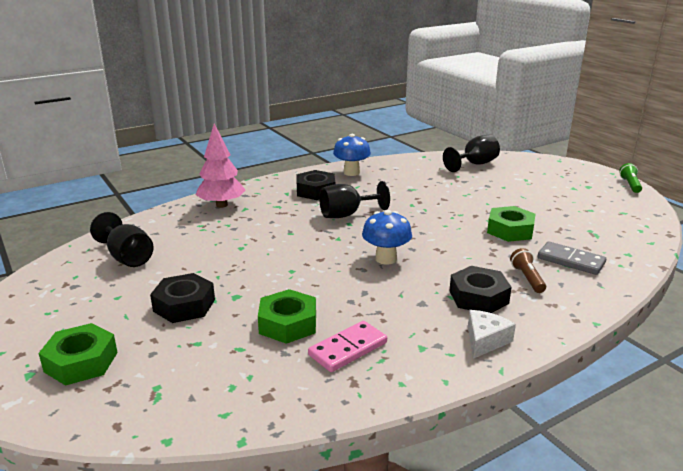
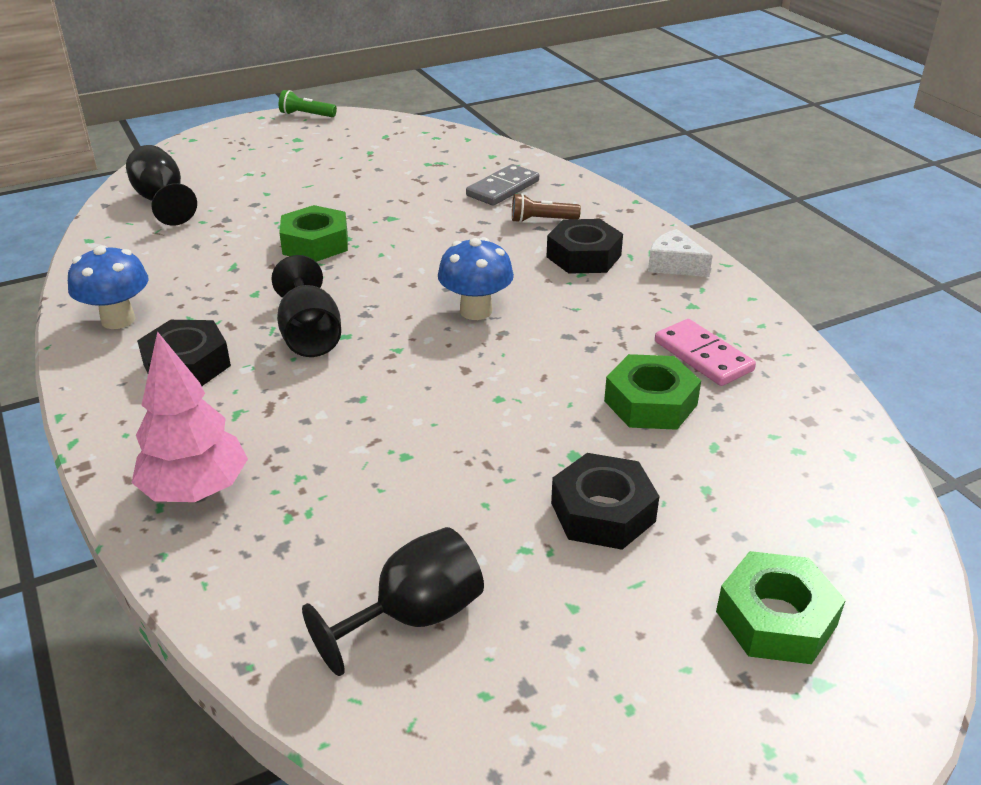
camera: 85 degrees left, 10 degrees up
green nut [487,206,536,242] -> green nut moved to [279,205,348,262]

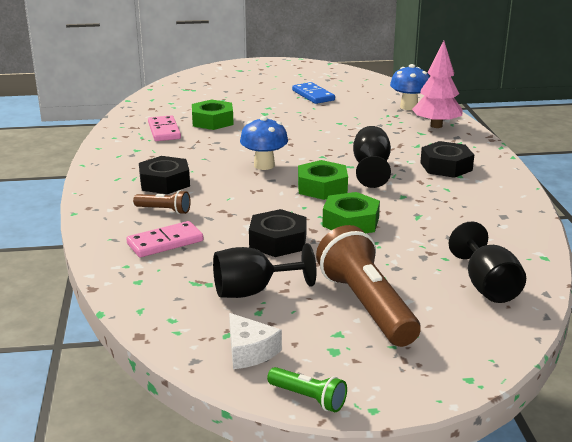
camera: 160 degrees left, 10 degrees down
blue mushroom [68,245,149,329] -> blue mushroom moved to [390,64,430,110]
black goblet [302,527,484,676] -> black goblet moved to [213,243,316,298]
grey domino [466,164,539,206] -> pink domino [126,221,203,257]
black nut [551,453,660,550] -> black nut moved to [249,209,307,257]
white cheese [648,229,713,277] -> white cheese moved to [229,313,282,369]
green nut [716,551,846,664] -> green nut moved to [298,160,348,200]
none -> blue domino [292,82,335,104]
none -> brown flashlight [316,225,421,347]

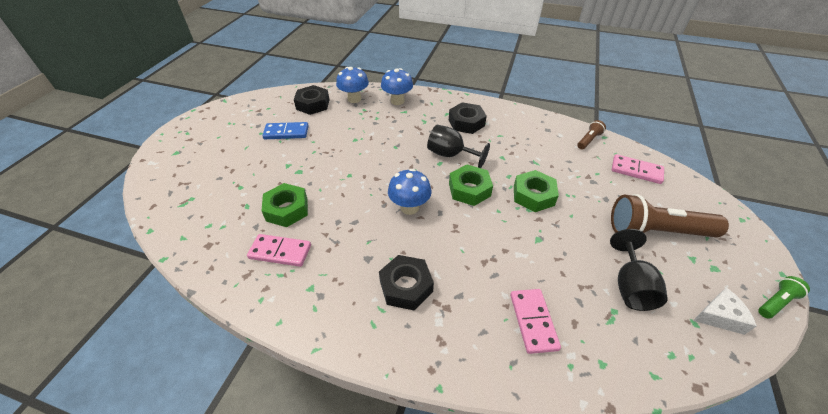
camera: 65 degrees left, 20 degrees up
brown flashlight [133,190,191,214] -> brown flashlight moved to [577,120,606,149]
black nut [249,209,307,257] -> black nut moved to [294,85,329,115]
pink tree [412,41,463,128] -> blue mushroom [381,68,413,105]
black goblet [449,222,526,303] -> pink domino [612,154,664,184]

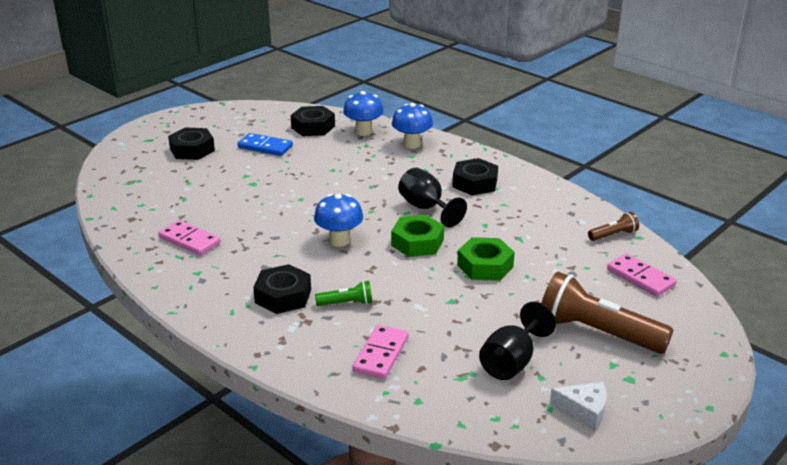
camera: 25 degrees right, 15 degrees down
green nut [261,183,308,227] -> none
green flashlight [758,276,810,318] -> green flashlight moved to [315,281,373,306]
none -> black nut [168,128,215,160]

